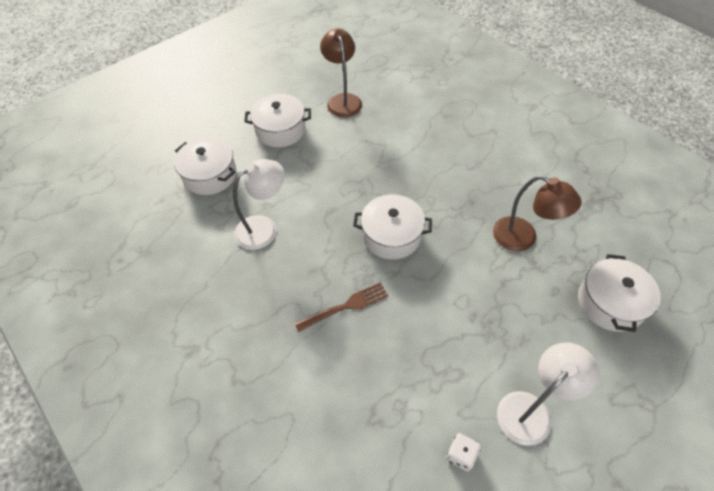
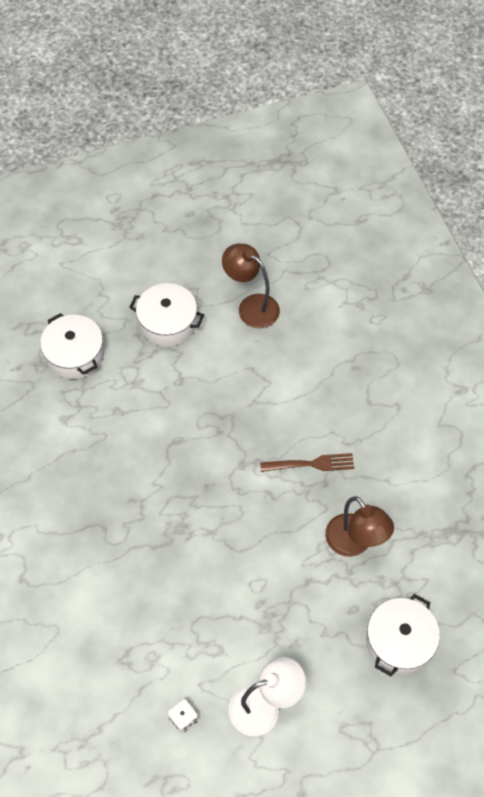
camera: 20 degrees right, 5 degrees up
white lamp [233,159,285,250] -> none
brown fork [294,282,388,332] -> brown fork moved to [260,453,354,472]
brown lamp [320,29,362,117] -> brown lamp turned 60 degrees counterclockwise [222,244,280,328]
white pot [353,195,432,260] -> none

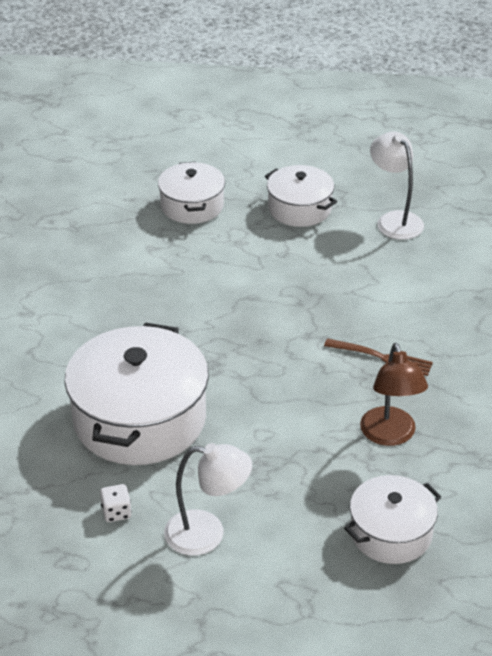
camera: 25 degrees right, 20 degrees down
brown lamp [222,244,280,328] -> white lamp [370,132,424,240]
none -> white pot [64,322,209,465]

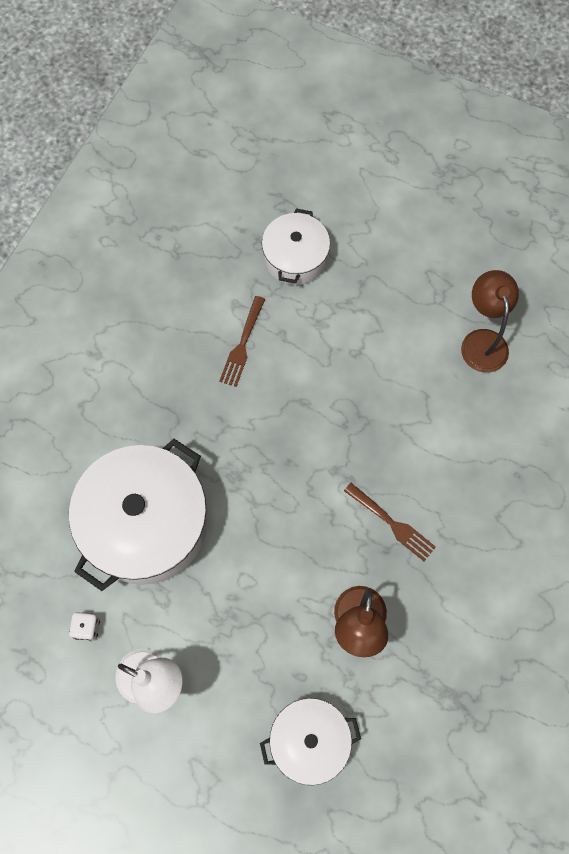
camera: 20 degrees right, 30 degrees up
white pot [265,165,337,227] -> none
white lamp [370,132,424,240] -> brown lamp [461,270,519,373]
none -> brown fork [219,296,265,387]

